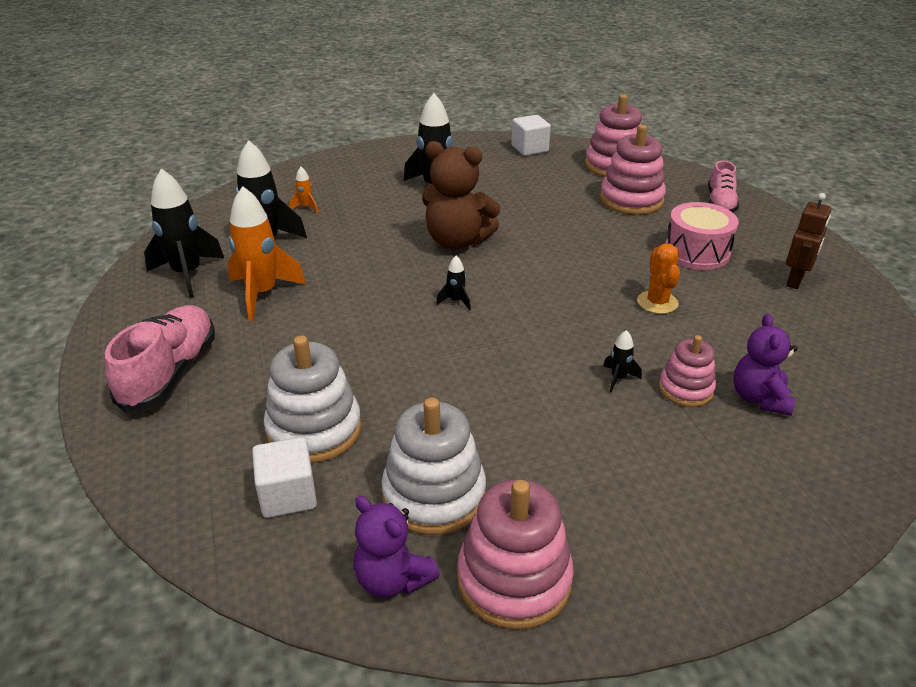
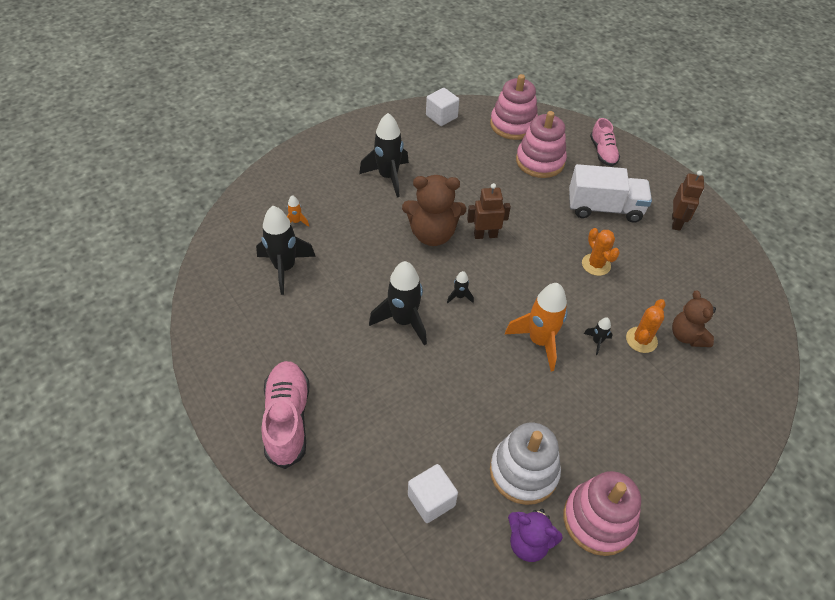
camera: 20 degrees left, 15 degrees up
black rocket [144,169,224,298] -> black rocket moved to [369,261,427,345]
orange rocket [227,186,306,321] -> orange rocket moved to [504,283,568,371]
white stacking toy [264,336,361,463] -> none
pink stacking toy [659,335,716,407] -> orange cactus [626,299,666,353]
pink drum [666,202,739,270] -> white truck [569,164,652,223]
purple teddy bear [734,314,798,416] -> brown teddy bear [672,290,716,347]
none -> brown robot [467,183,511,239]

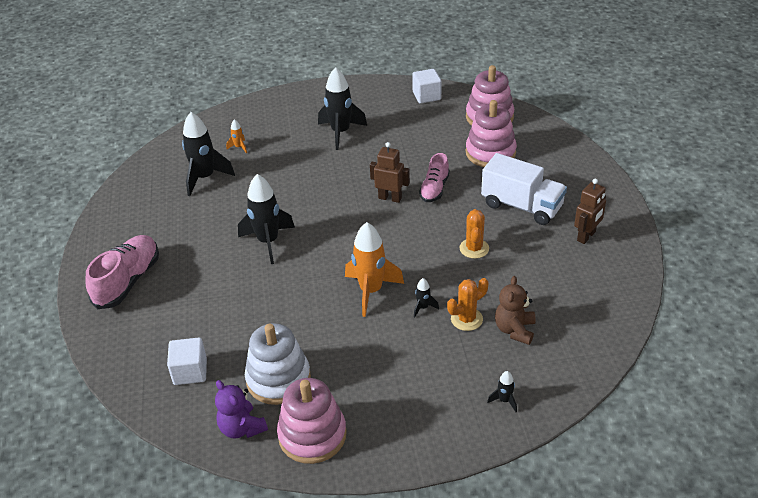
camera: 30 degrees right, 10 degrees down
brown teddy bear [402,175,466,246] -> none
black rocket [447,271,474,303] -> black rocket moved to [487,371,517,412]
pink shoe [590,118,620,166] -> pink shoe moved to [419,153,450,202]

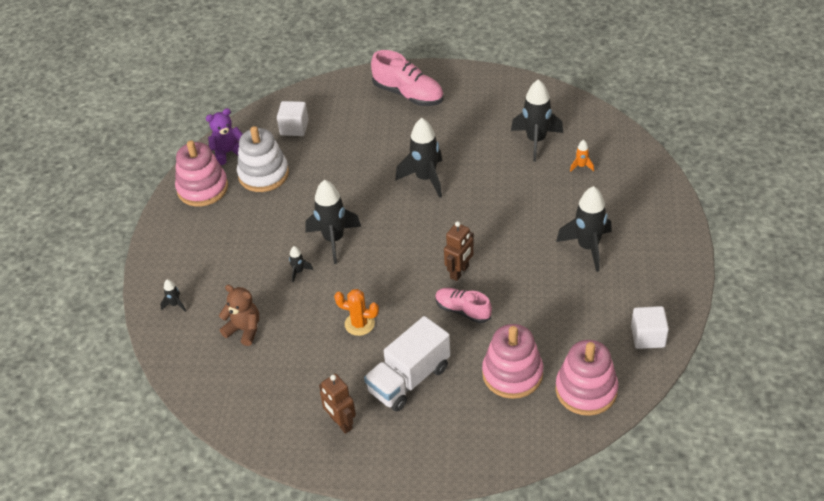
camera: 105 degrees right, 5 degrees up
orange rocket [345,222,404,317] -> black rocket [305,180,361,264]
orange cactus [447,278,488,331] -> none

